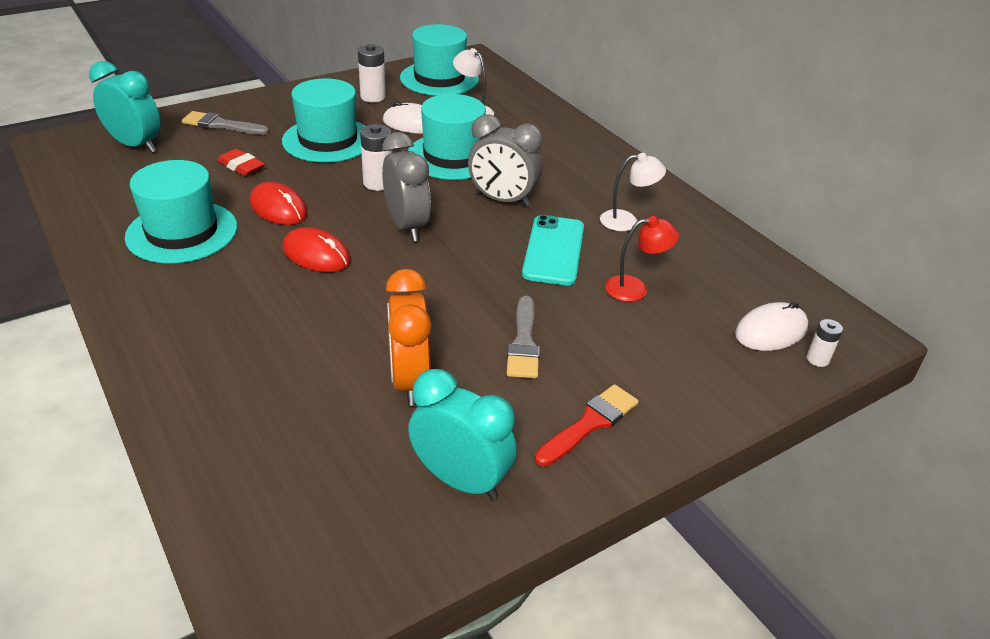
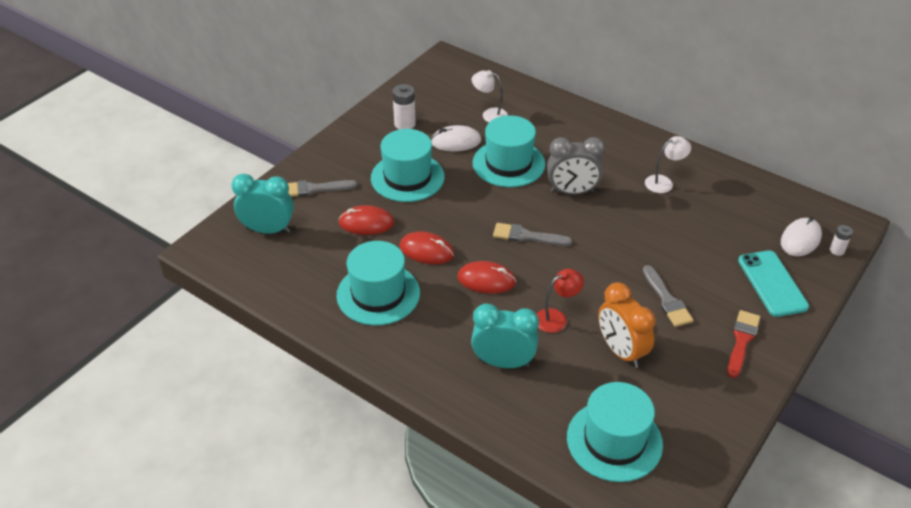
camera: 20 degrees left, 5 degrees up
red eraser [217,149,265,176] -> red mouse [338,205,394,235]
white battery [360,124,392,191] -> none
grey clock [382,132,431,241] -> grey brush [493,223,572,246]
turquoise hat [400,24,479,96] -> turquoise hat moved to [567,382,663,482]
turquoise clock [408,369,517,500] -> turquoise clock moved to [471,303,539,368]
turquoise phone [522,215,584,286] -> turquoise phone moved to [738,250,809,317]
red lamp [605,216,679,302] -> red lamp moved to [537,269,584,333]

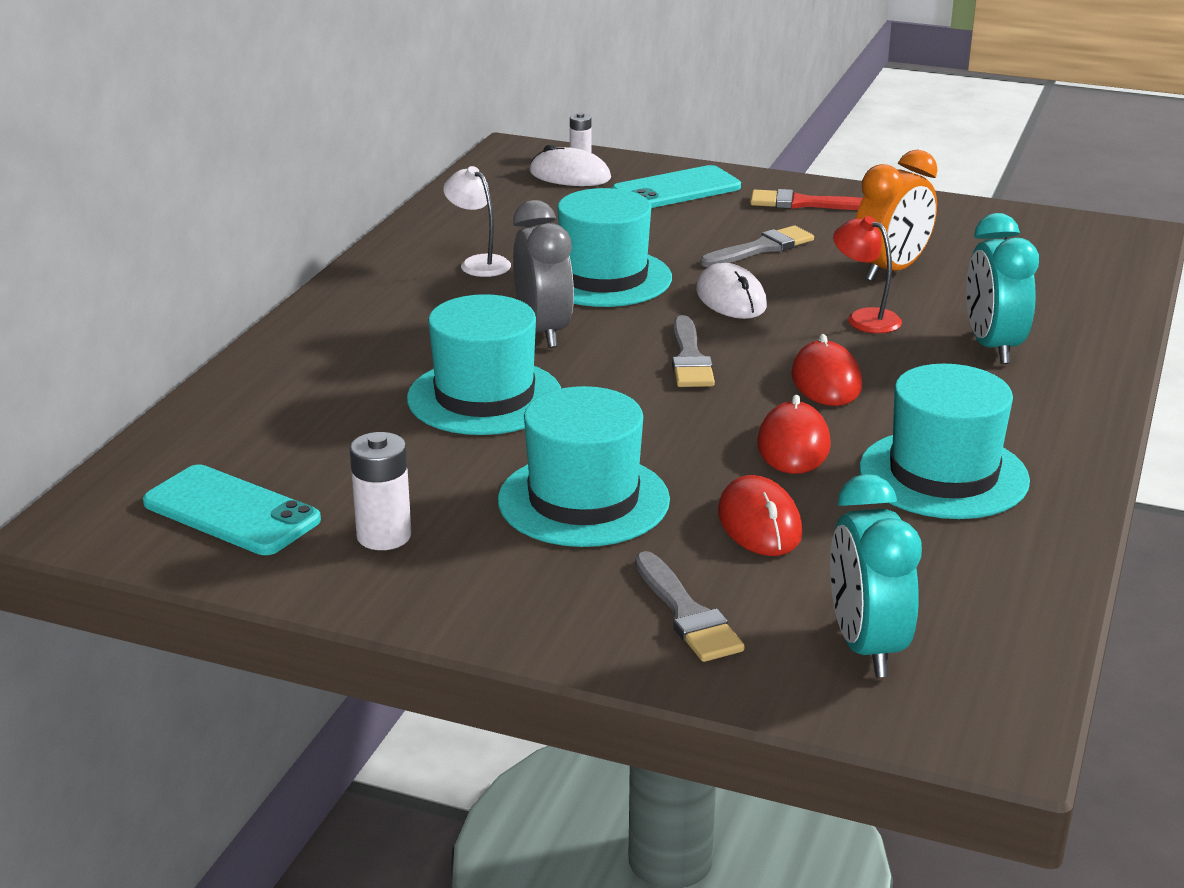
camera: 105 degrees left, 15 degrees down
white mouse [431,125,481,151] -> white mouse moved to [696,263,767,319]
white lamp [472,70,508,122] -> none
turquoise hat [567,382,663,482] -> turquoise hat moved to [557,188,672,307]
none -> turquoise phone [143,465,321,555]

